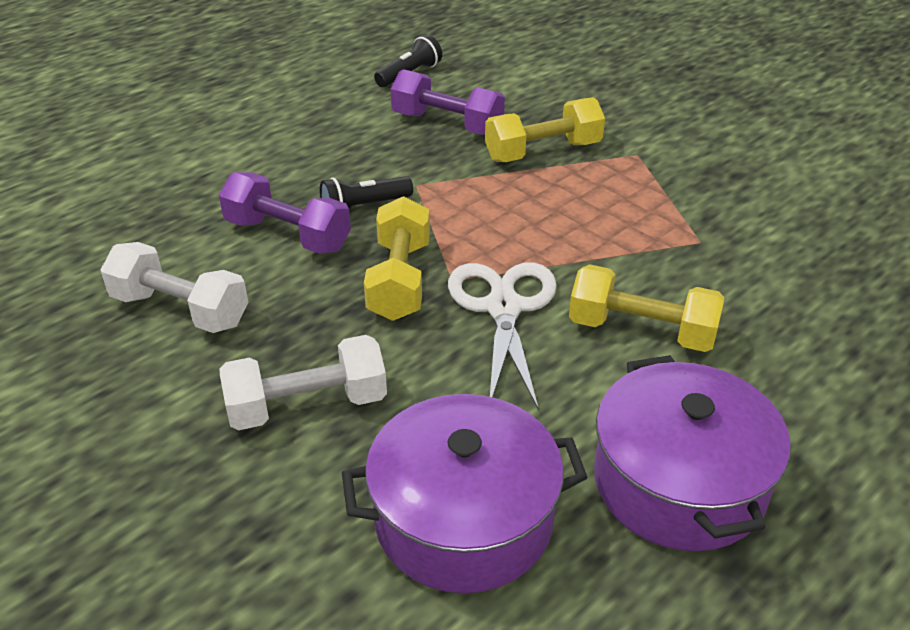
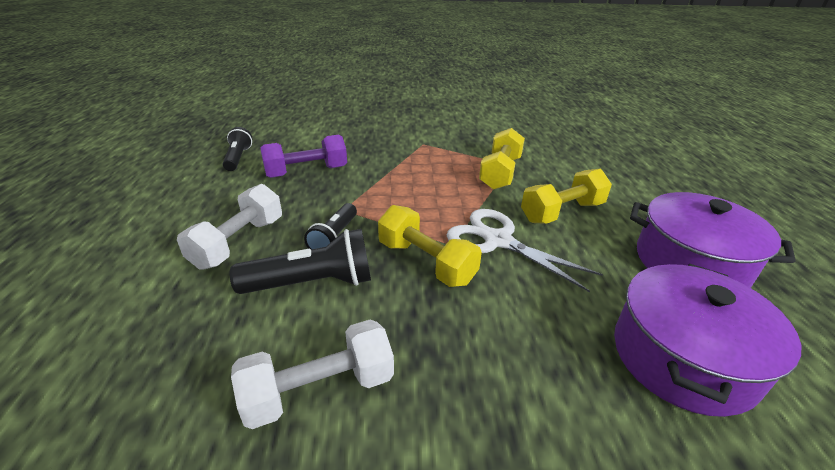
camera: 50 degrees left, 5 degrees down
purple dumbbell [219,172,351,254] -> black flashlight [230,229,371,294]
white dumbbell [220,335,387,430] -> white dumbbell moved to [177,184,282,270]
yellow dumbbell [485,97,605,162] -> yellow dumbbell moved to [479,128,525,190]

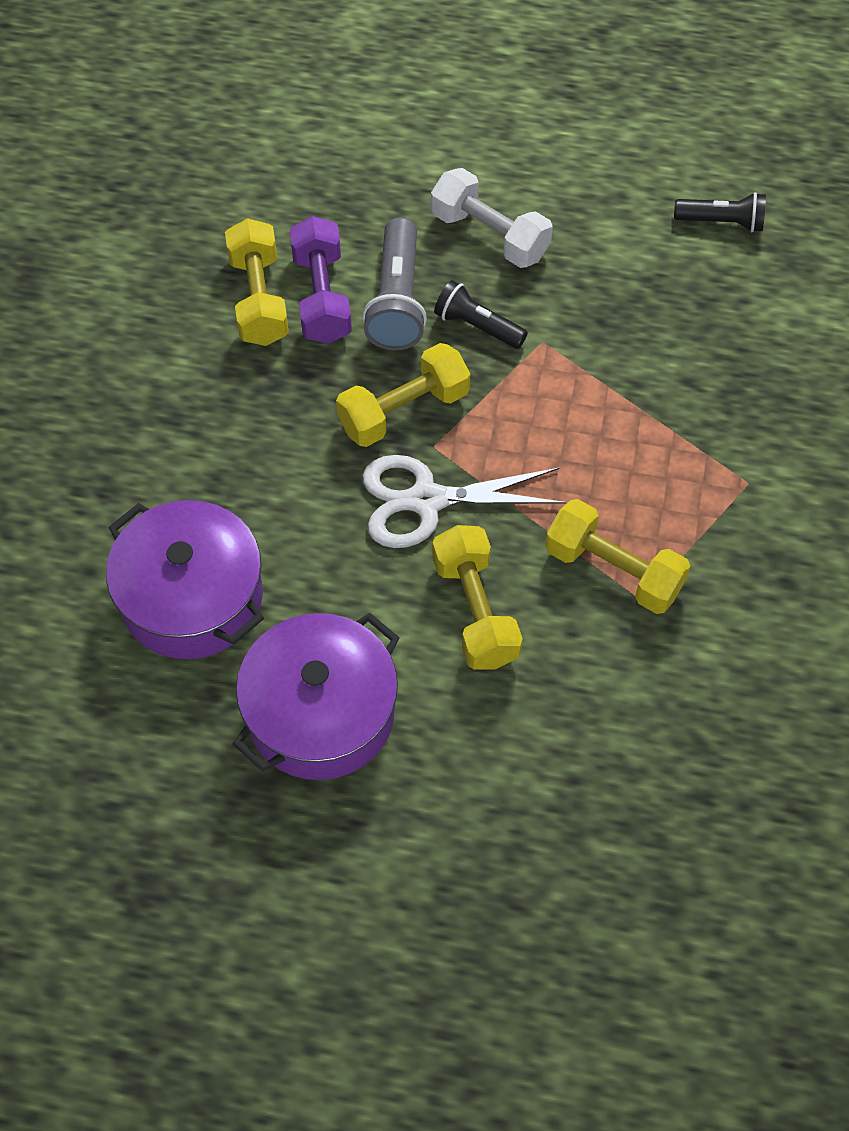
camera: 105 degrees right, 25 degrees up
black flashlight [230,229,371,294] -> grey flashlight [362,217,427,350]
white dumbbell [231,319,394,429] -> yellow dumbbell [225,218,289,346]
purple dumbbell [260,135,347,178] -> purple dumbbell moved to [290,216,352,344]
white scissors [446,209,603,292] -> white scissors turned 150 degrees counterclockwise [363,455,567,548]

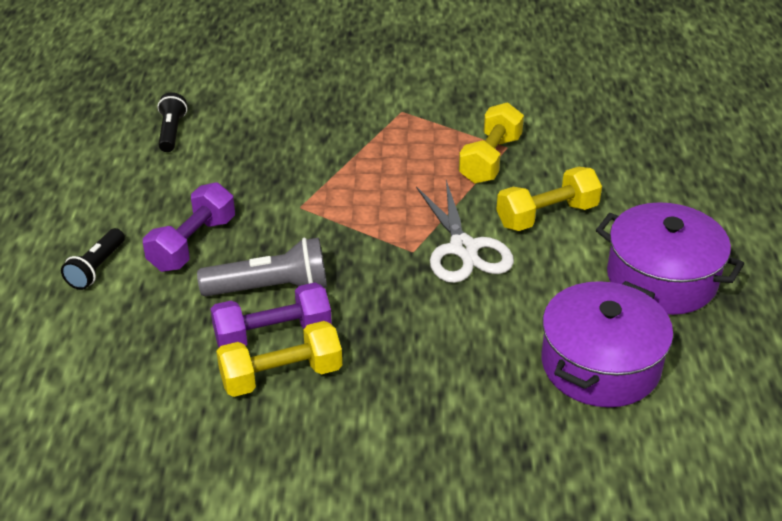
camera: 100 degrees left, 20 degrees down
yellow dumbbell [336,343,470,447] -> none
white dumbbell [431,168,553,268] -> purple dumbbell [143,182,235,272]
black flashlight [434,280,528,349] -> black flashlight moved to [61,228,125,290]

